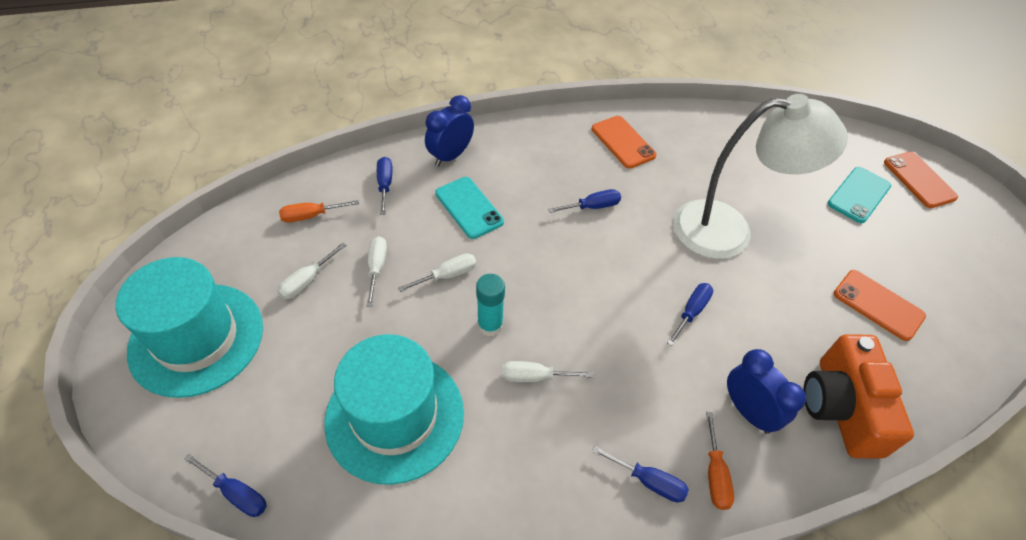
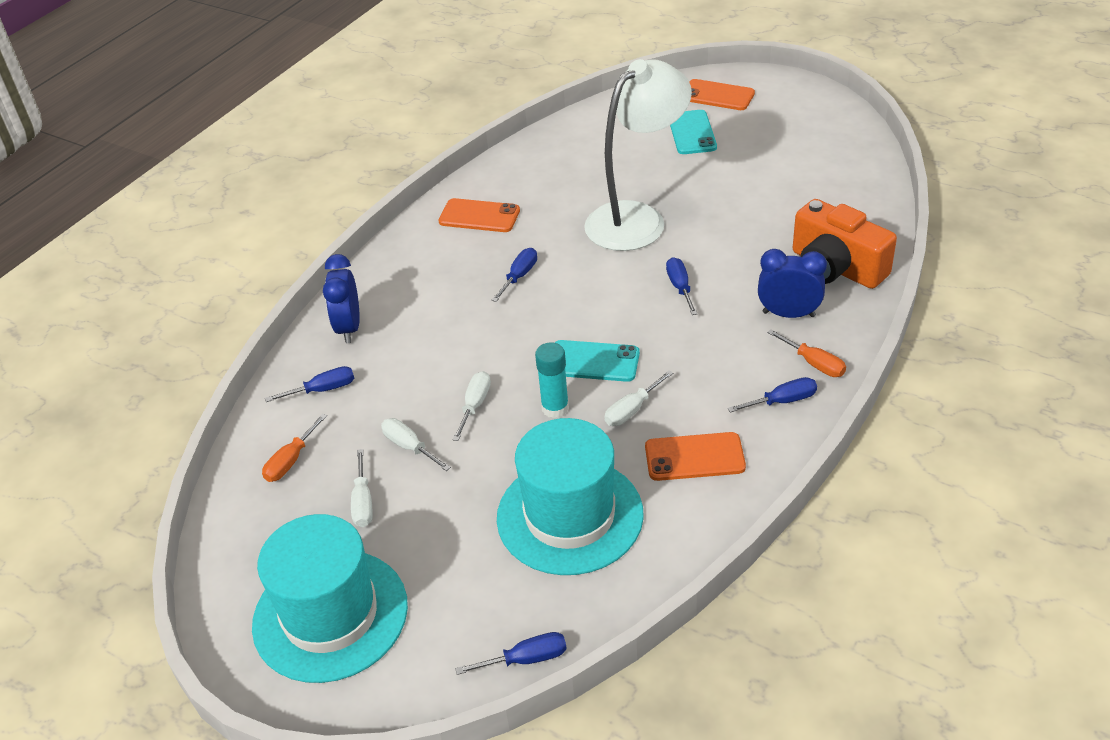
camera: 40 degrees left, 10 degrees down
blue screwdriver [377,157,392,215] -> blue screwdriver turned 120 degrees clockwise [265,366,354,402]
turquoise phone [435,177,504,239] -> turquoise phone moved to [555,340,640,382]
orange phone [834,270,926,341] -> orange phone moved to [645,432,746,481]

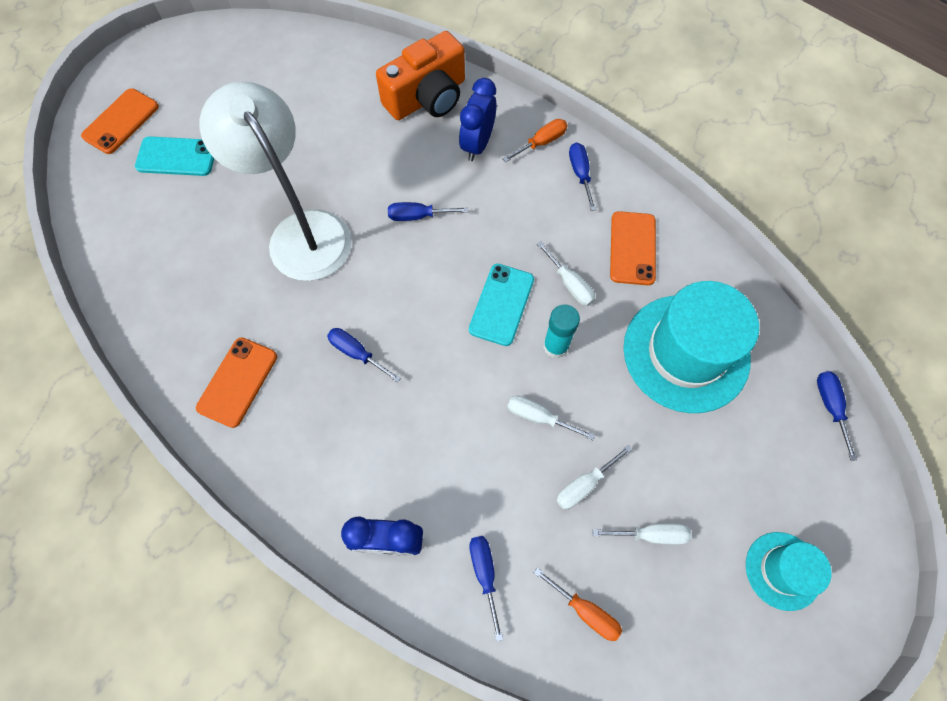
camera: 85 degrees left, 25 degrees up
turquoise hat [252,514,408,683] -> turquoise hat [746,532,832,611], size x0.53

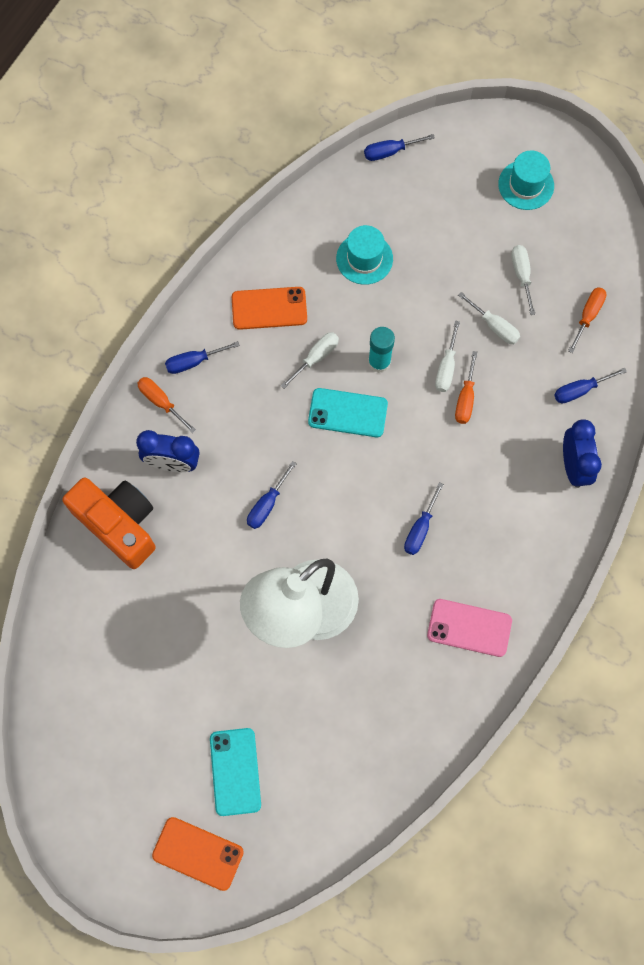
camera: 100 degrees left, 5 degrees up
orange phone [196,337,277,428] -> pink phone [427,599,512,657]
blue screwdriver [388,202,468,221] -> blue screwdriver turned 45 degrees clockwise [247,461,297,529]
turquoise hat [623,281,759,413] -> turquoise hat [336,225,393,285], size x0.53
none -> orange screwdriver [455,351,478,424]

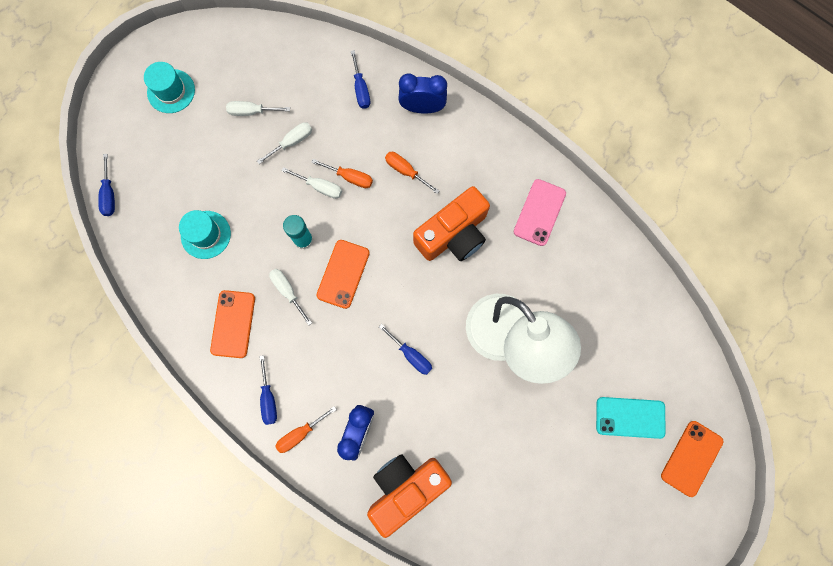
camera: 80 degrees left, 5 degrees up
turquoise phone [308,388,388,437] -> orange phone [317,240,370,309]
blue screwdriver [404,482,444,555] -> orange camera [413,186,490,261]
orange screwdriver [568,287,607,353] -> orange screwdriver moved to [385,152,439,194]

